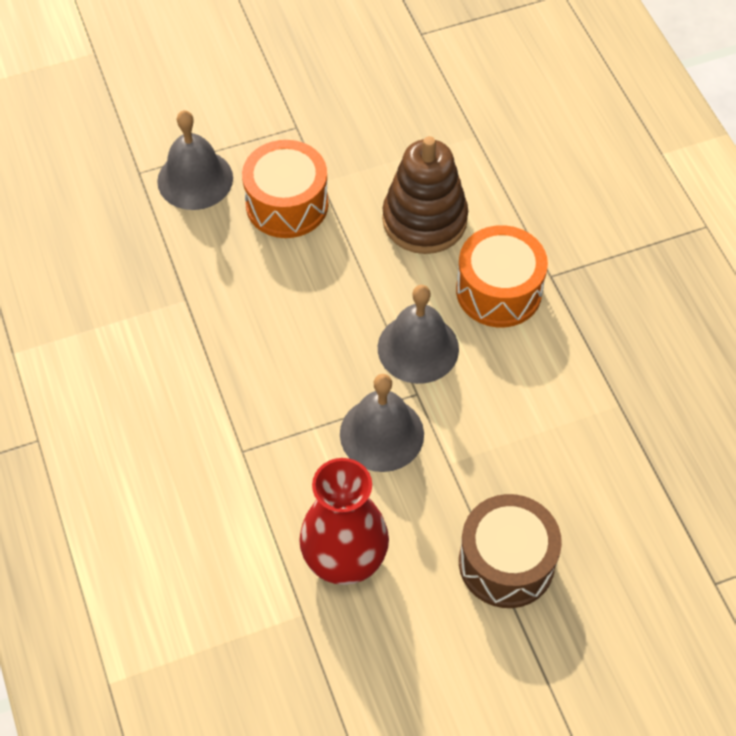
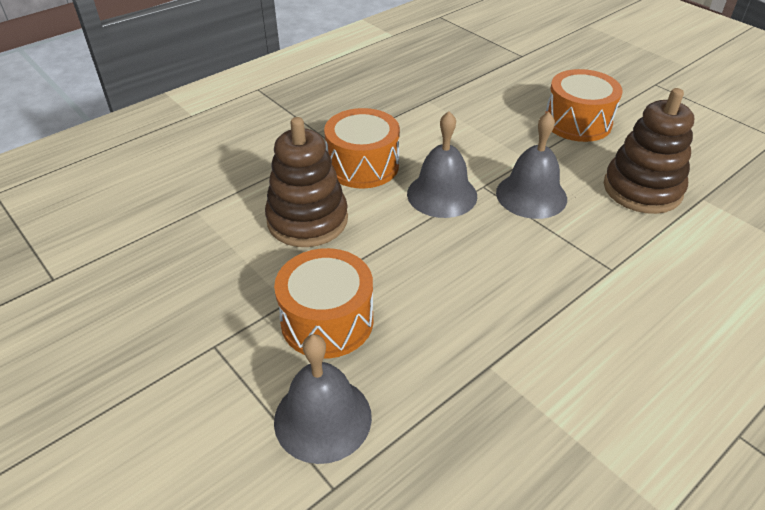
camera: 110 degrees left, 15 degrees down
red vase [299,458,389,585] -> brown stacking toy [604,88,694,214]
brown drum [459,494,562,608] -> orange drum [545,69,622,142]

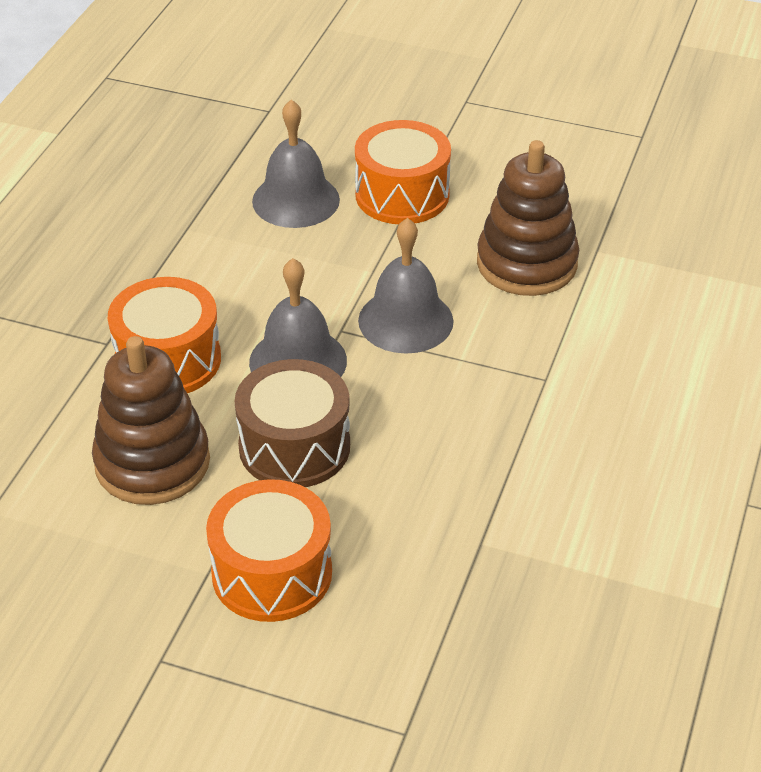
camera: 30 degrees left, 0 degrees up
grey bell [274,334,372,464] -> grey bell moved to [252,99,340,228]
none -> brown drum [235,359,350,487]

